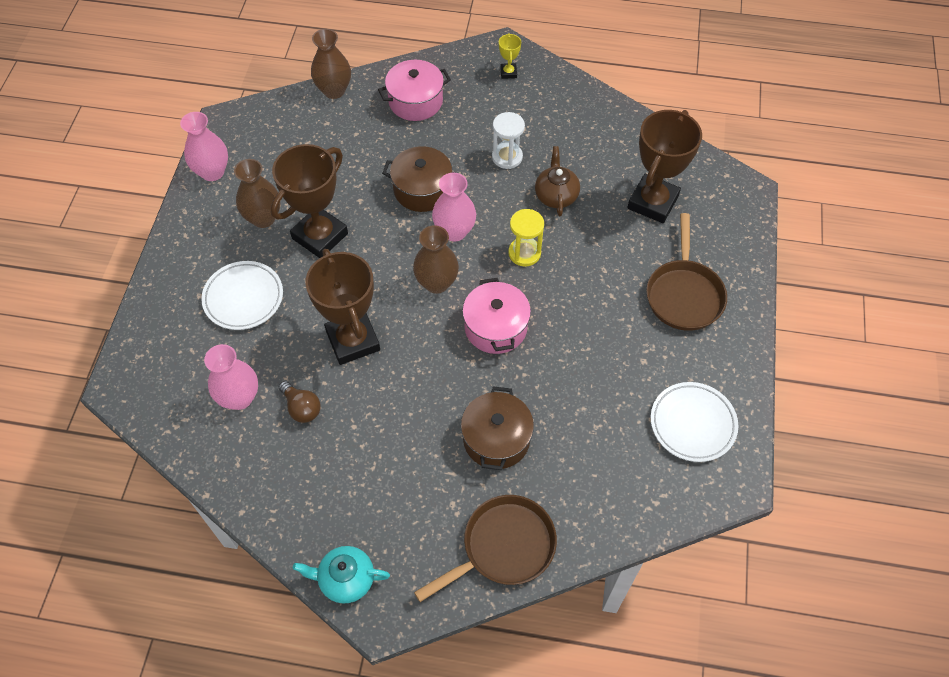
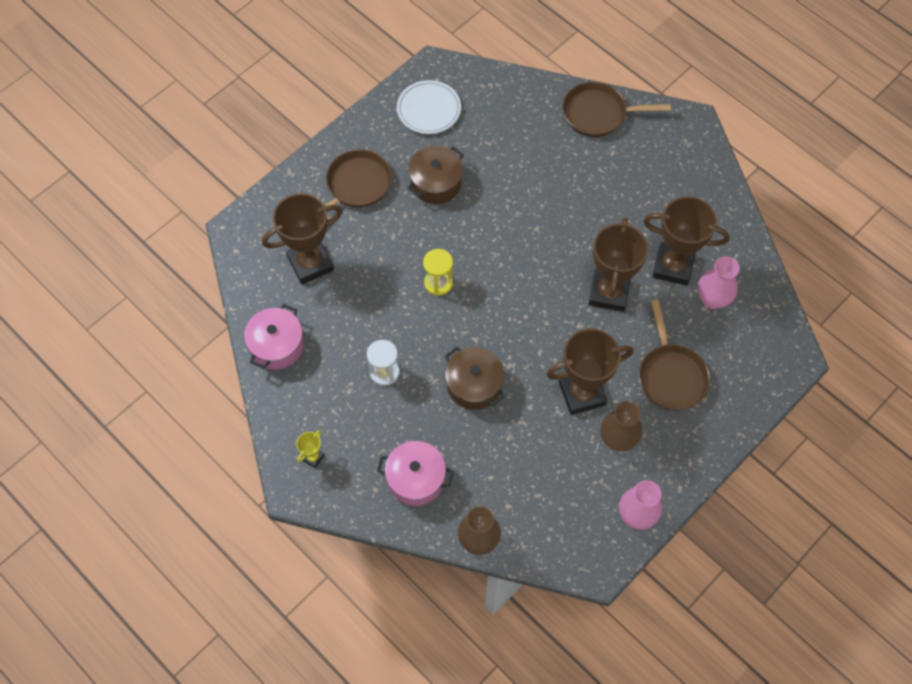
camera: 145 degrees left, 5 degrees up
white plate [201,261,283,330] -> brown pan [639,300,710,411]
brown light bulb [279,381,321,423] -> brown trophy [643,196,730,286]
turquoise teapot [293,546,390,604] -> none
brown vase [413,225,459,294] -> none
pink vase [432,173,476,241] -> none
brown pot [461,386,534,470] -> brown pot moved to [408,146,464,204]
pink pot [462,278,531,354] -> pink pot moved to [244,304,304,370]
brown teapot [535,146,580,216] -> none

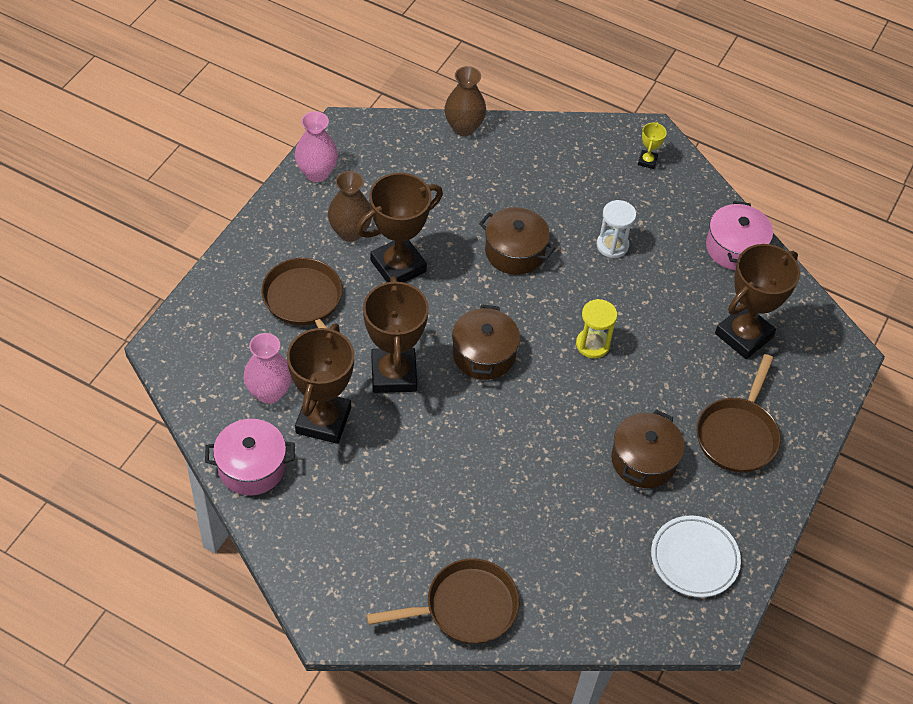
camera: 160 degrees right, 10 degrees down
pink pot [377,441,454,506] -> pink pot moved to [205,419,295,495]
brown trophy [643,196,730,286] -> brown trophy turned 75 degrees counterclockwise [287,323,354,444]
none -> brown pot [452,304,520,380]

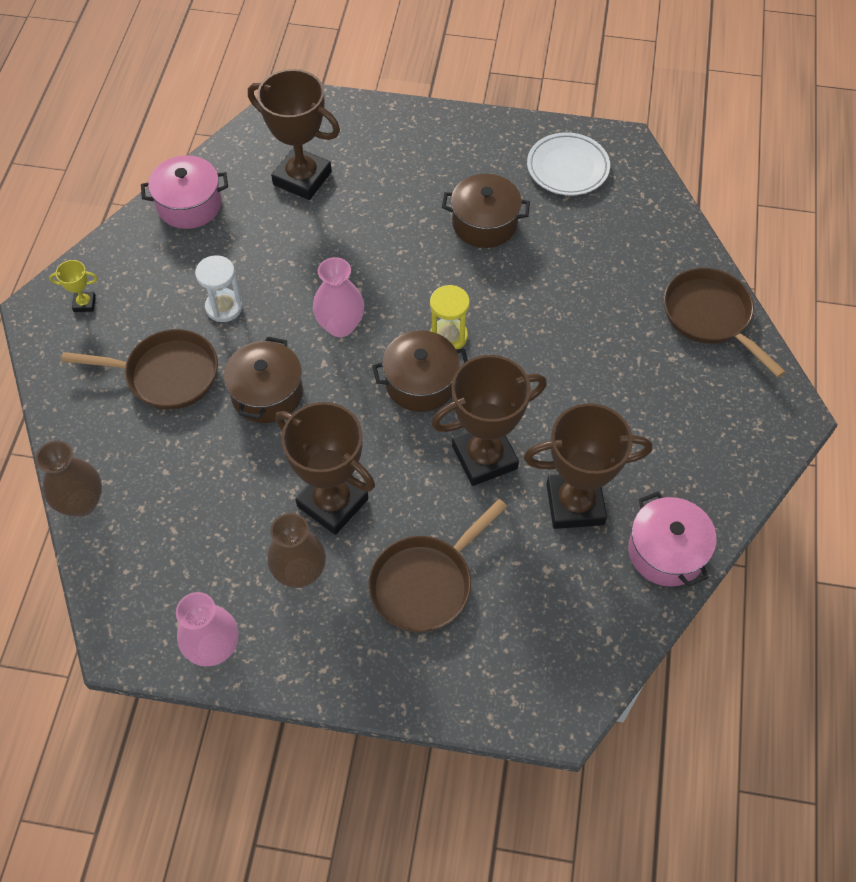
camera: 105 degrees left, 5 degrees up
pink vase [244,333,292,404] -> pink vase moved to [313,257,364,337]
yellow hourglass [576,299,617,358] -> yellow hourglass moved to [430,285,470,349]
brown pan [697,354,781,473] -> brown pan moved to [61,329,218,410]

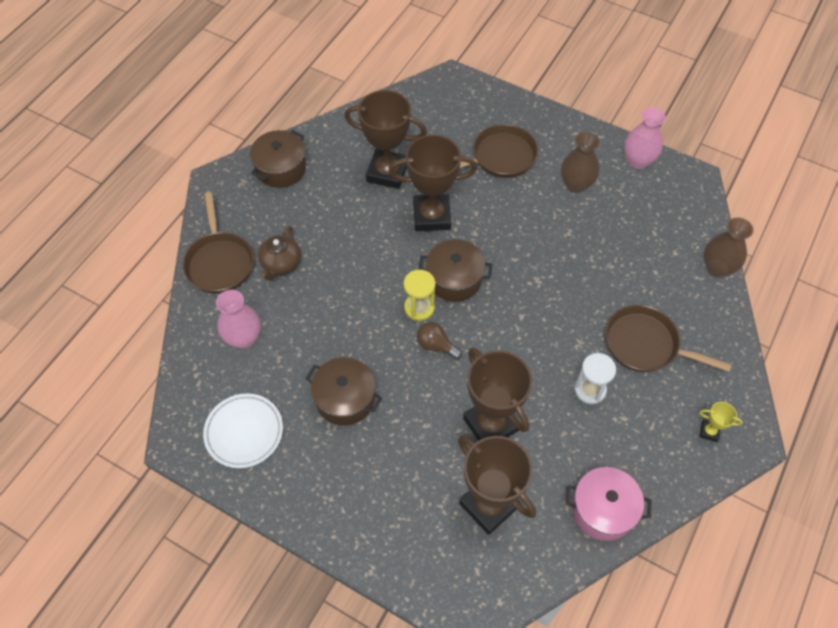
camera: 160 degrees left, 0 degrees up
brown pot [224,336,303,423] -> brown pot moved to [250,130,306,188]
brown trophy [276,402,375,535] -> brown trophy moved to [463,348,532,441]
pink vase [313,257,364,337] -> pink vase moved to [216,290,261,348]
pink pot [628,491,717,587] -> none
none -> brown teapot [258,226,301,281]
none -> brown light bulb [417,322,462,359]

